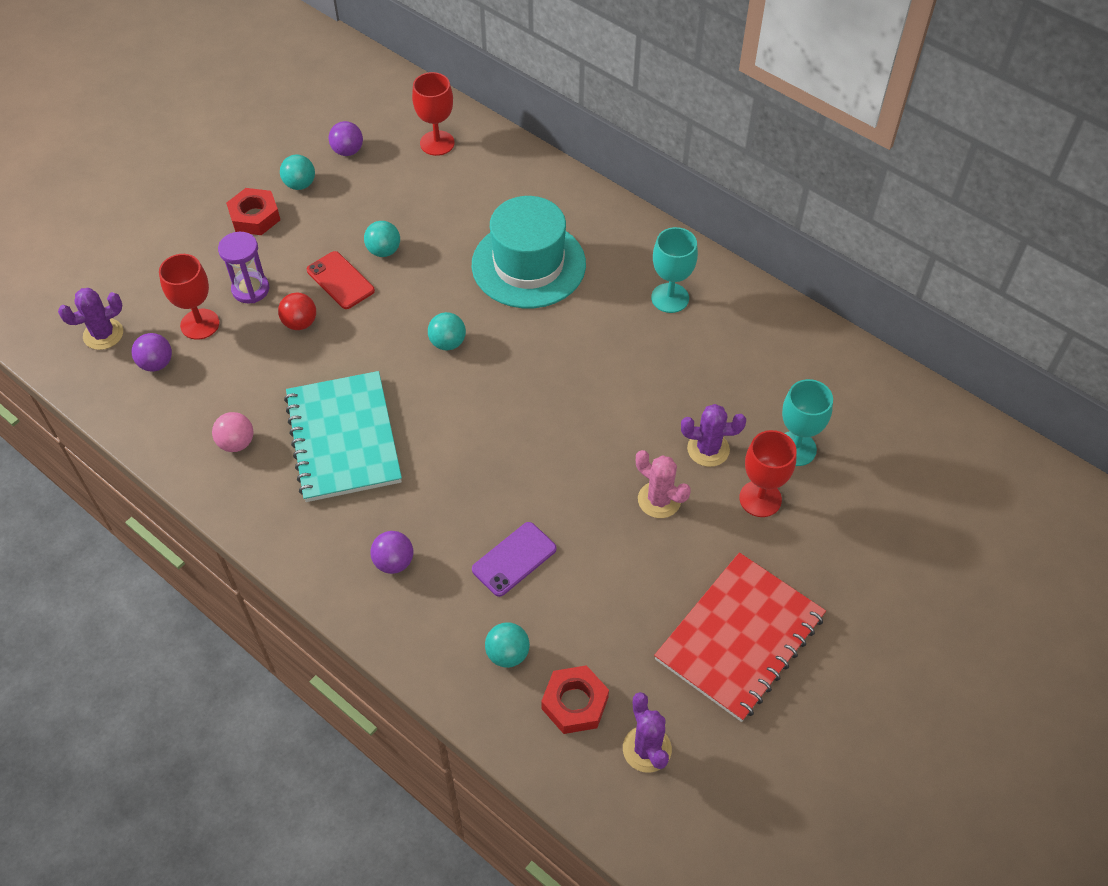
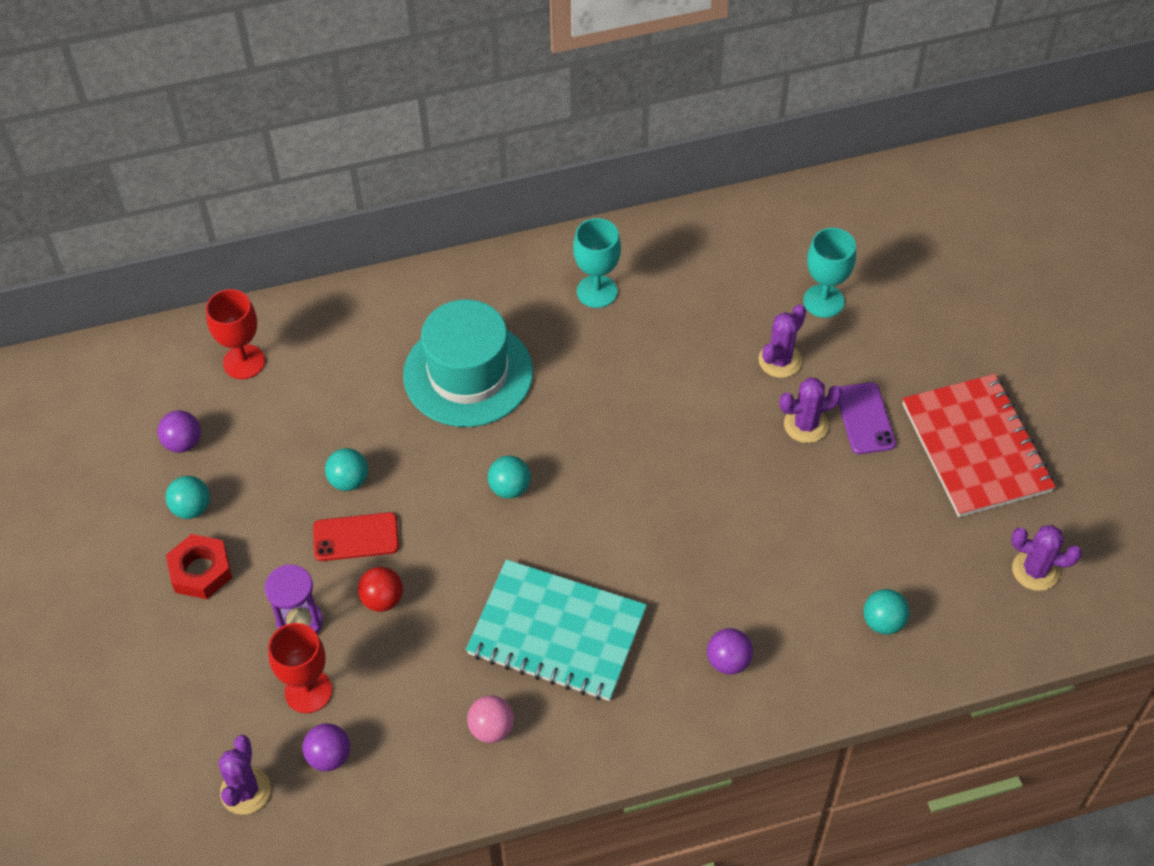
camera: 55 degrees left, 0 degrees up
purple phone [472,522,557,597] -> purple phone moved to [838,382,896,454]
red nut [541,665,609,734] -> none
pink cactus [636,450,691,518] -> purple cactus [780,378,842,443]
red goblet [739,430,797,517] -> none

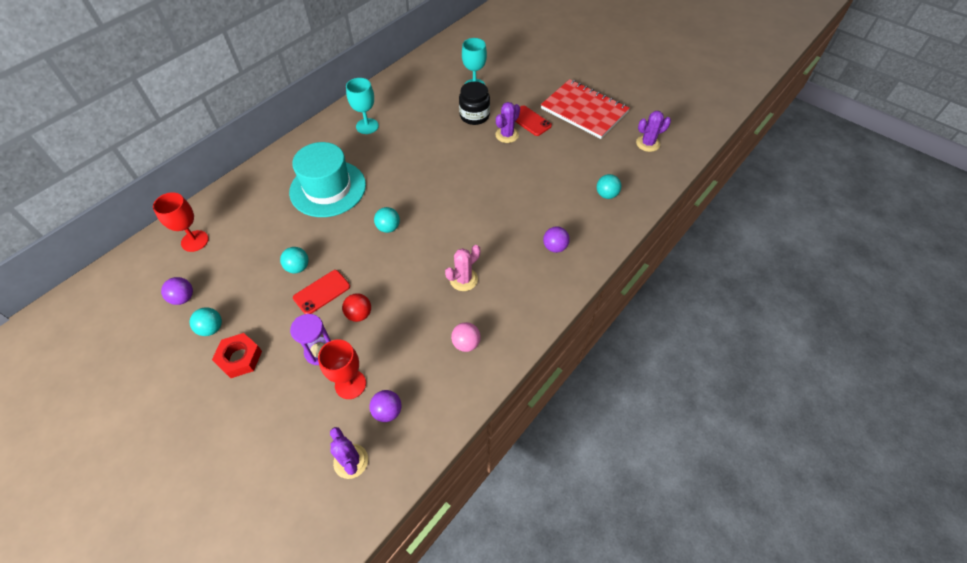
camera: 35 degrees left, 0 degrees up
turquoise notebook [466,559,647,701] -> pink cactus [445,245,480,291]
purple cactus [758,304,806,378] -> black jar [459,82,490,125]
purple phone [838,382,896,454] -> red phone [515,105,552,136]

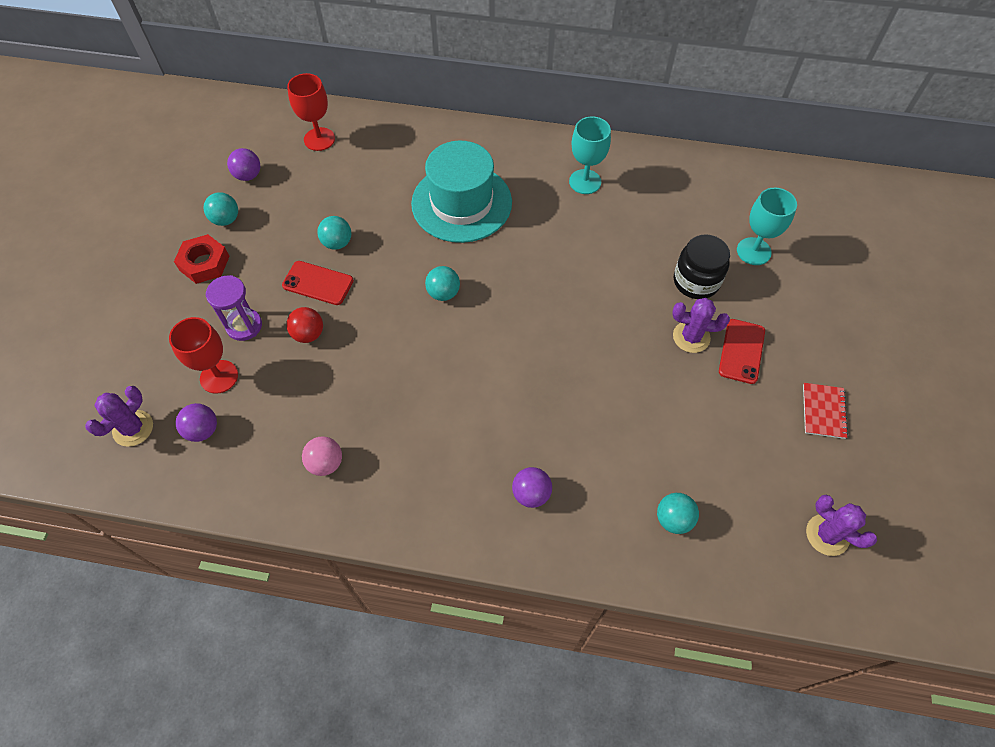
camera: 60 degrees right, 5 degrees up
pink cactus [445,245,480,291] -> none
red notebook [541,79,630,139] -> red notebook [803,383,848,439], size x0.44

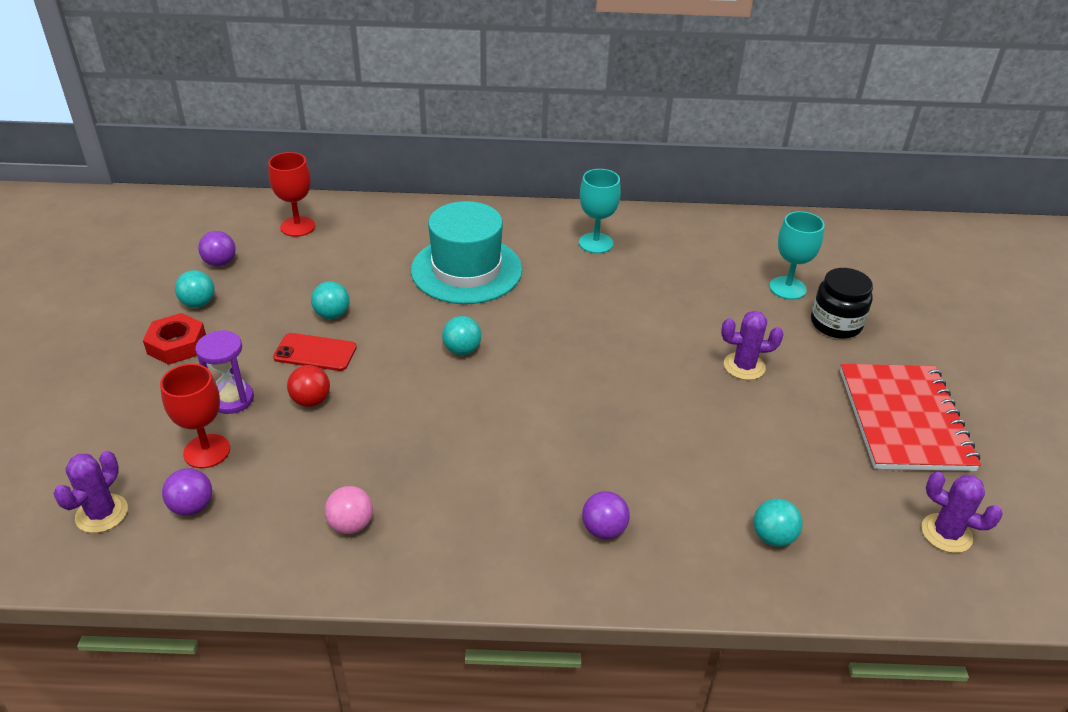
camera: 10 degrees left, 20 degrees down
black jar [674,234,730,299] -> black jar moved to [811,268,873,338]
red phone [719,319,765,384] -> none
red notebook [803,383,848,439] -> red notebook [840,364,981,471], size x2.26

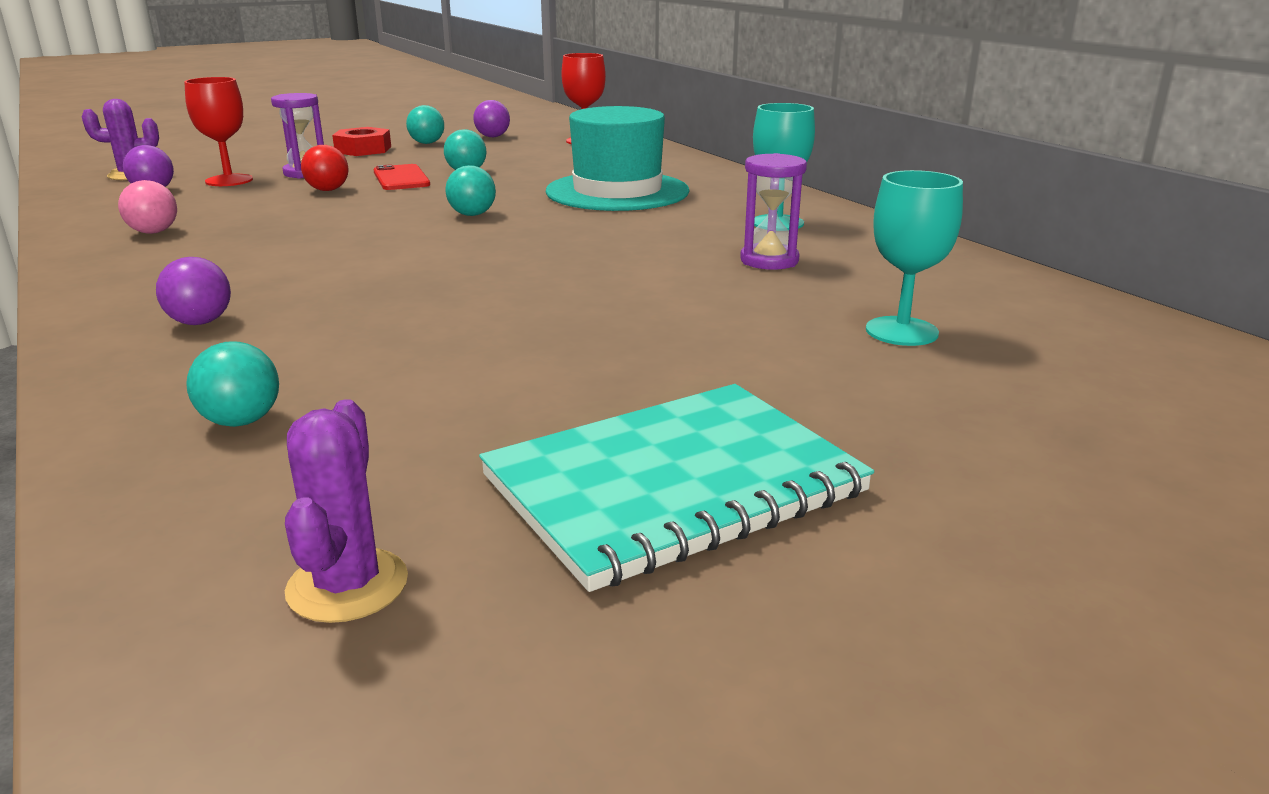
camera: 60 degrees right, 15 degrees down
purple cactus [721,311,784,380] -> none
black jar [811,268,873,338] -> none
red notebook [840,364,981,471] -> turquoise notebook [479,384,874,592]
none -> purple hourglass [740,153,807,270]

